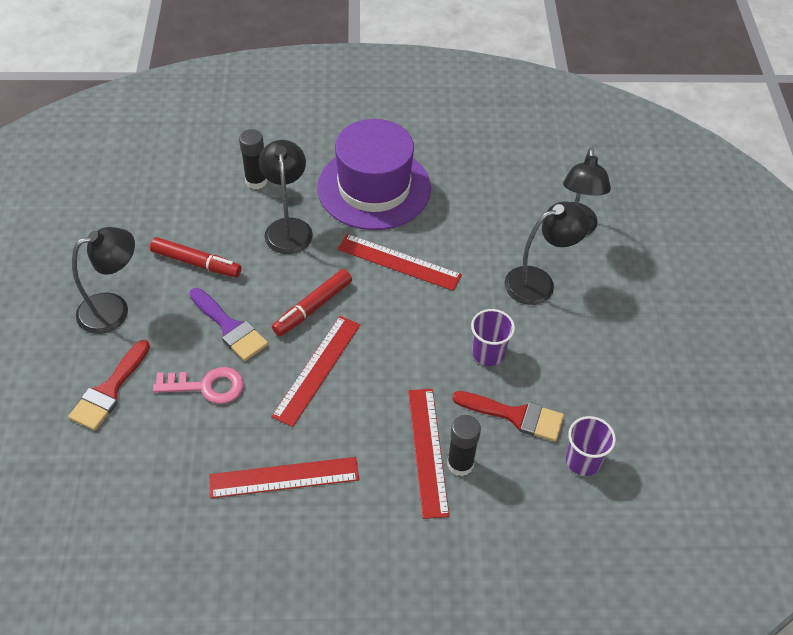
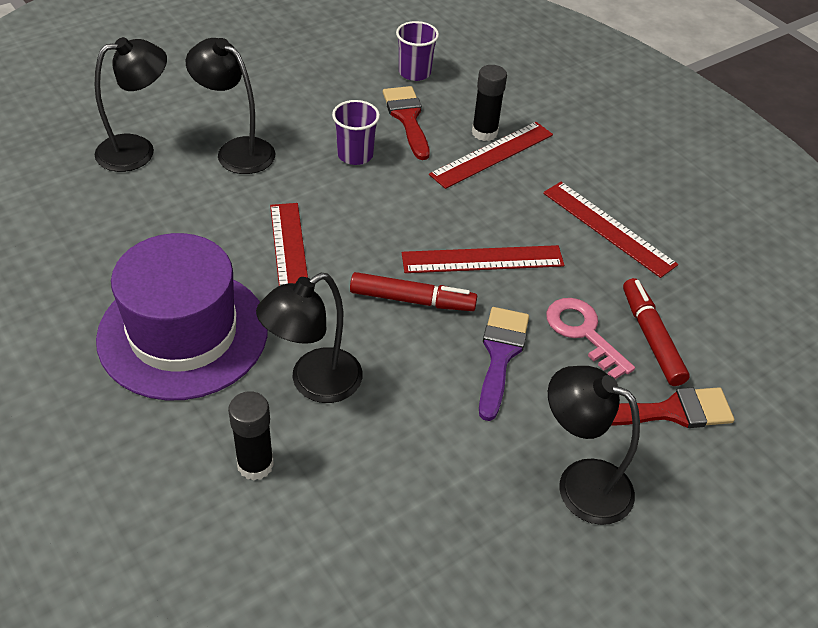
camera: 125 degrees left, 5 degrees down
red marker [150,237,242,277] -> red marker moved to [623,278,690,386]

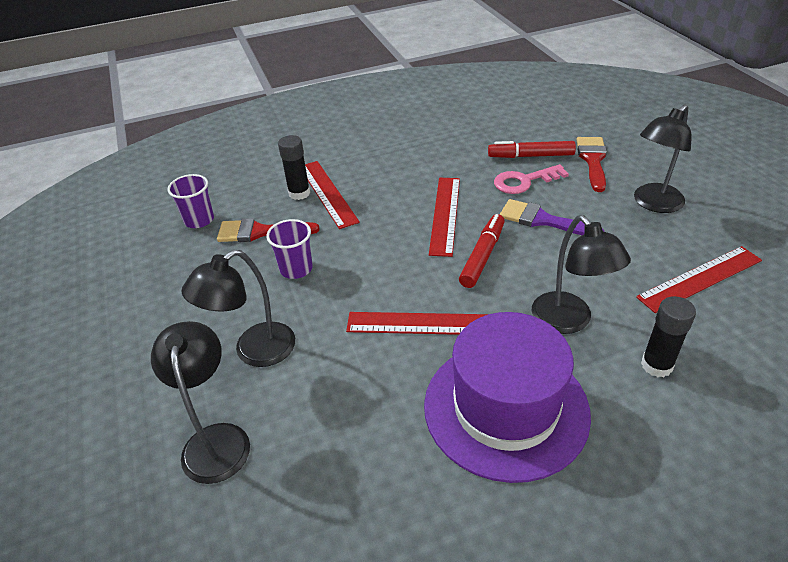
camera: 70 degrees left, 5 degrees down
red ruler [543,182,678,278] -> red ruler moved to [636,246,762,313]

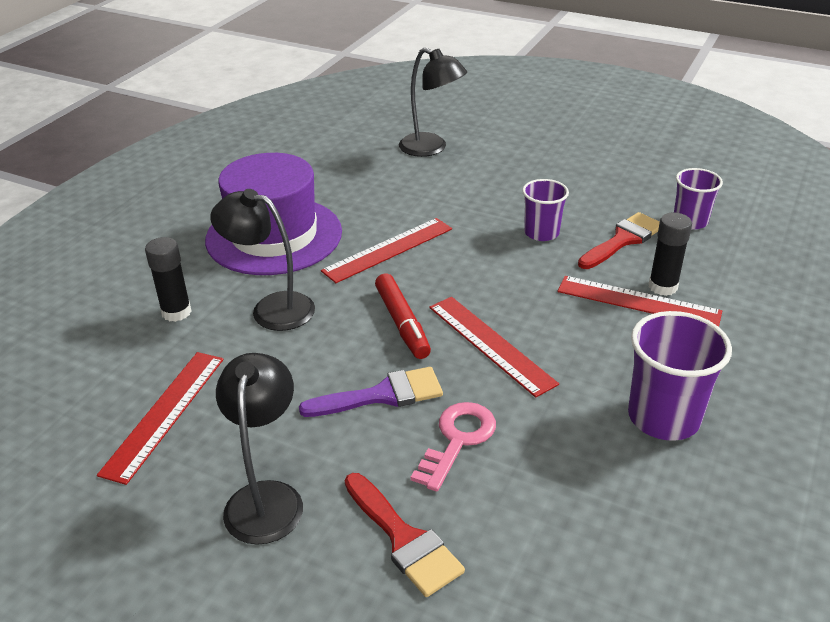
camera: 135 degrees right, 5 degrees down
black lamp [181,250,295,367] -> none
red marker [488,141,576,158] -> none
none -> purple cup [628,311,732,441]

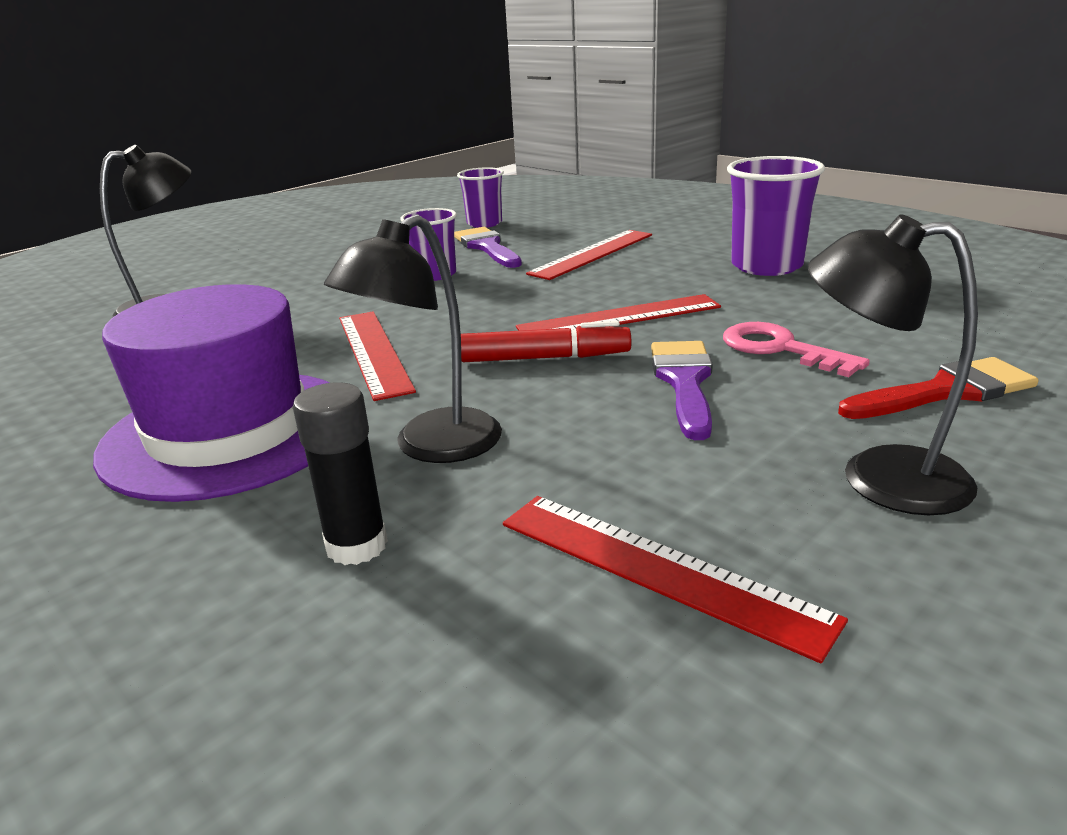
camera: 70 degrees left, 10 degrees down
red brush [578,212,660,269] -> purple brush [454,227,522,268]
black glue stick [649,213,692,296] -> none

